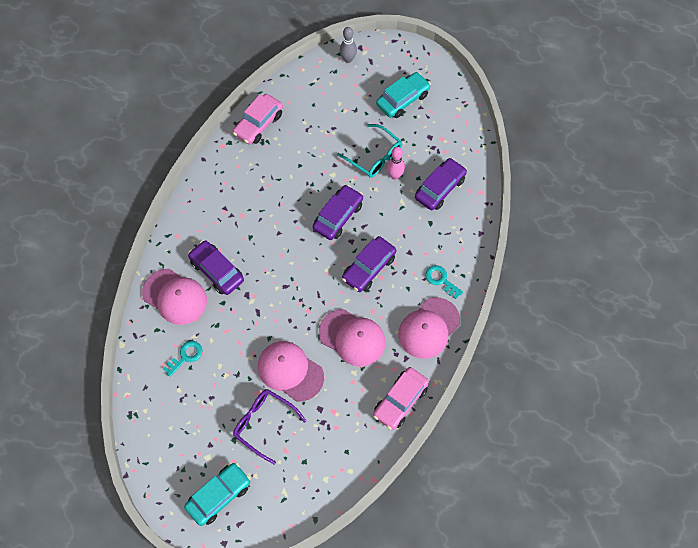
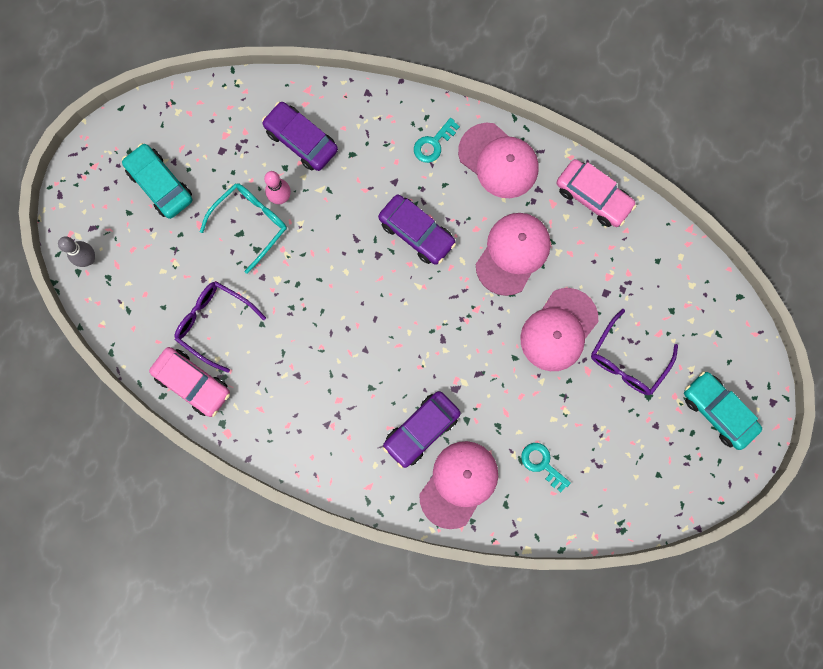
camera: 90 degrees left, 15 degrees up
purple car [313,185,363,240] -> none
none -> purple glasses [174,281,266,373]

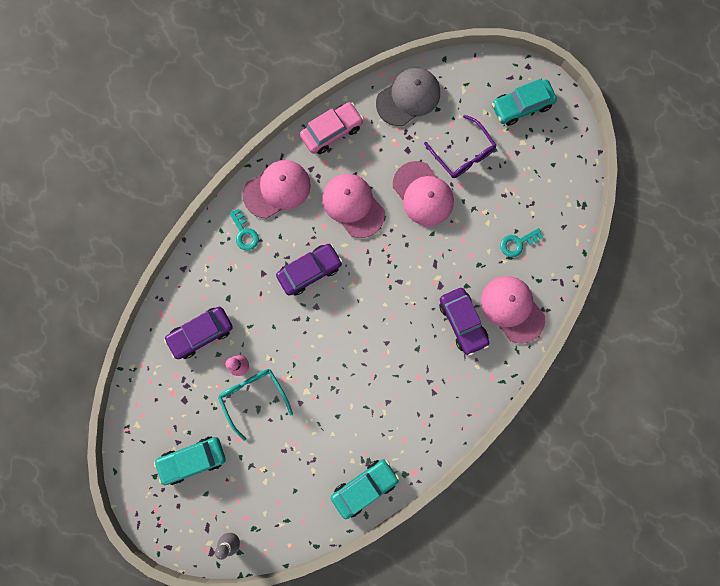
camera: 70 degrees left, 0 degrees up
pink car [149,347,230,417] -> turquoise car [331,459,399,519]
purple glasses [174,281,266,373] -> none
none -> grey cap [376,68,440,126]

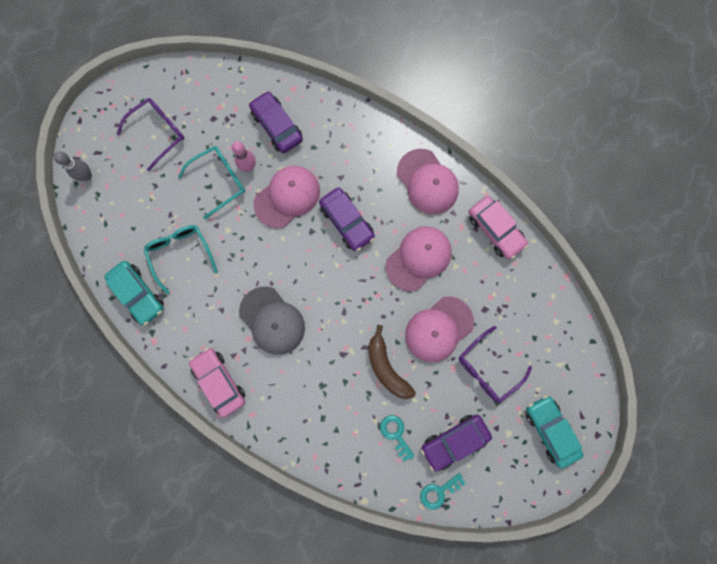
camera: 85 degrees right, 0 degrees up
turquoise car [154,436,226,485] -> purple glasses [117,98,185,171]
turquoise key [229,208,259,250] -> turquoise key moved to [420,473,466,510]
grey cap [376,68,440,126] -> grey cap moved to [239,287,305,355]
purple car [439,288,489,356] -> purple car moved to [421,415,492,471]
pink cap [481,276,545,344] -> pink cap moved to [254,166,320,228]
none -> turquoise glasses [143,225,218,295]
none -> pink car [189,348,245,418]
none -> brown banana [368,325,416,399]

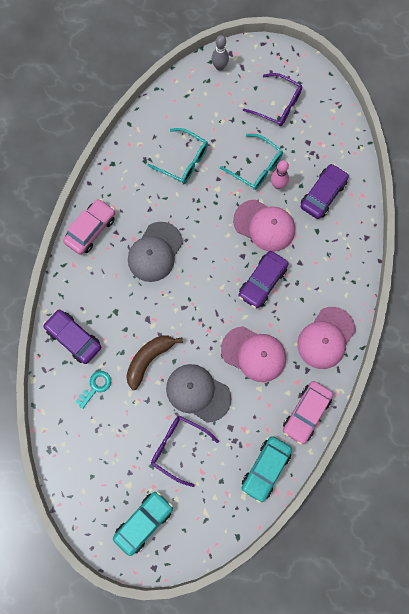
camera: 70 degrees right, 5 degrees down
turquoise car [104,261,164,326] -> turquoise car moved to [241,436,292,503]
turquoise glasses [143,225,218,295] -> turquoise glasses turned 75 degrees clockwise [147,128,208,183]
pink cap [405,296,474,362] -> grey cap [166,364,232,423]
turquoise key [420,473,466,510] -> none
purple car [421,415,492,471] -> purple car moved to [43,309,101,364]

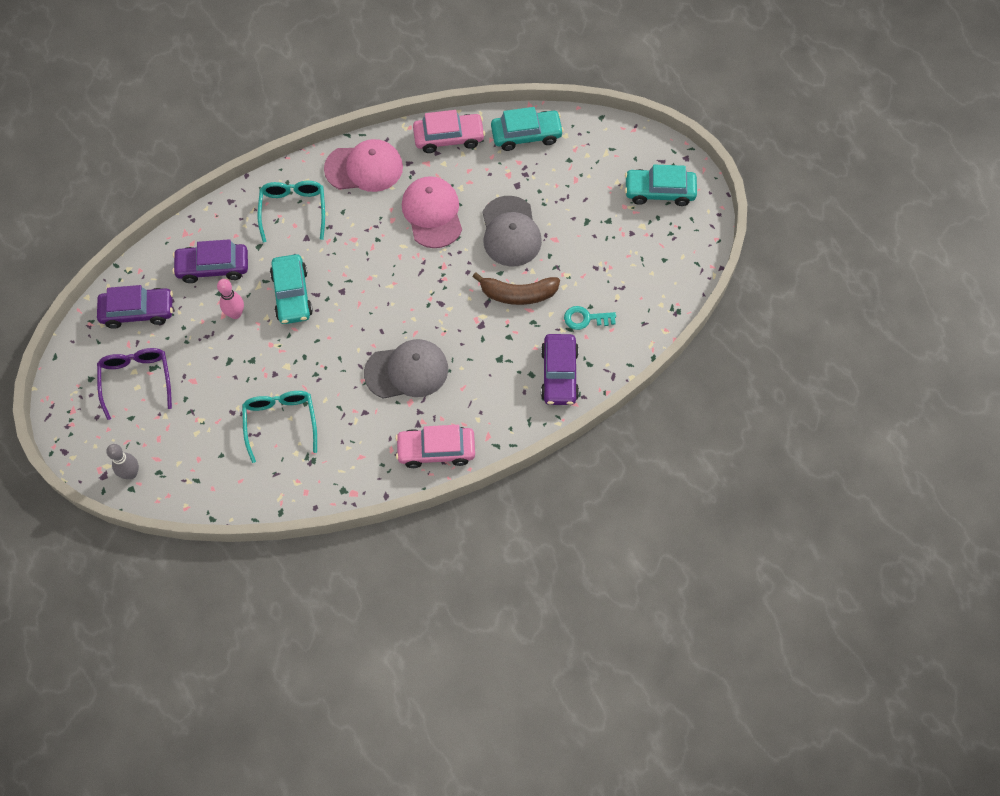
camera: 130 degrees left, 10 degrees down
purple glasses [151,415,219,487] -> none
turquoise glasses [220,134,283,190] -> turquoise glasses moved to [258,181,325,242]
pink cap [233,200,295,252] -> turquoise car [270,254,313,324]
purple car [239,251,289,309] -> purple car moved to [97,285,173,329]

